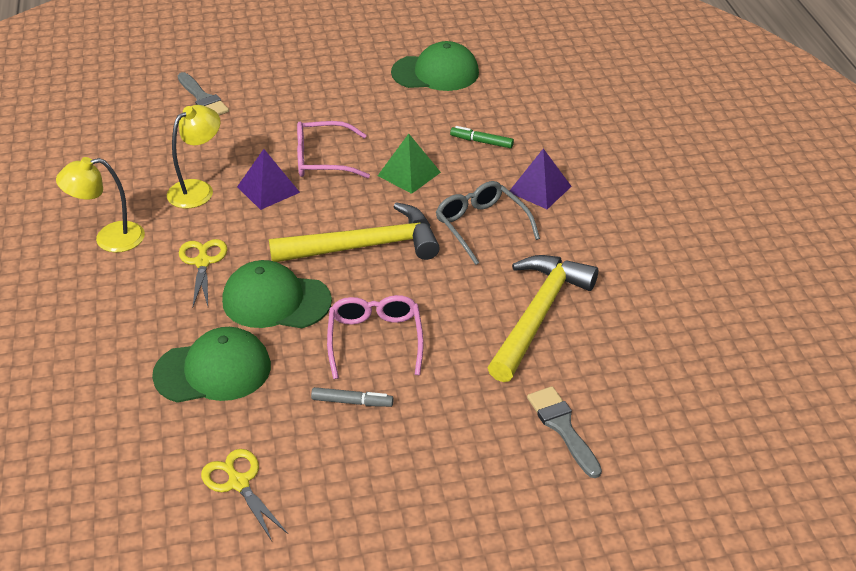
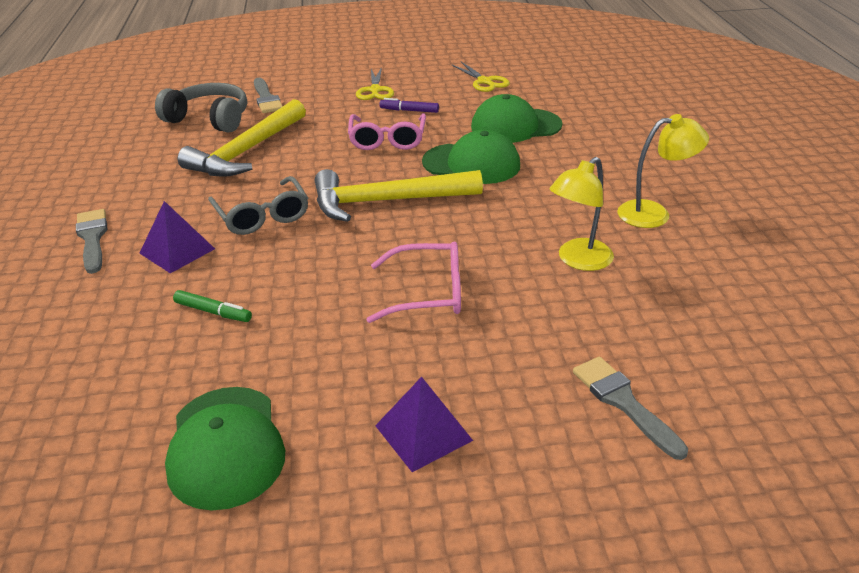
camera: 175 degrees left, 5 degrees down
yellow scissors [179,239,227,306] -> yellow scissors moved to [356,67,394,100]
purple pyramid [237,149,300,210] -> purple pyramid moved to [375,377,473,472]
grey marker [311,387,394,407] -> purple marker [379,98,439,113]
green pyramid [378,134,441,194] -> none
green cap [391,41,479,91] -> green cap turned 105 degrees counterclockwise [165,387,285,510]
none -> grey brush [76,209,107,274]
none -> grey headphones [155,83,247,132]

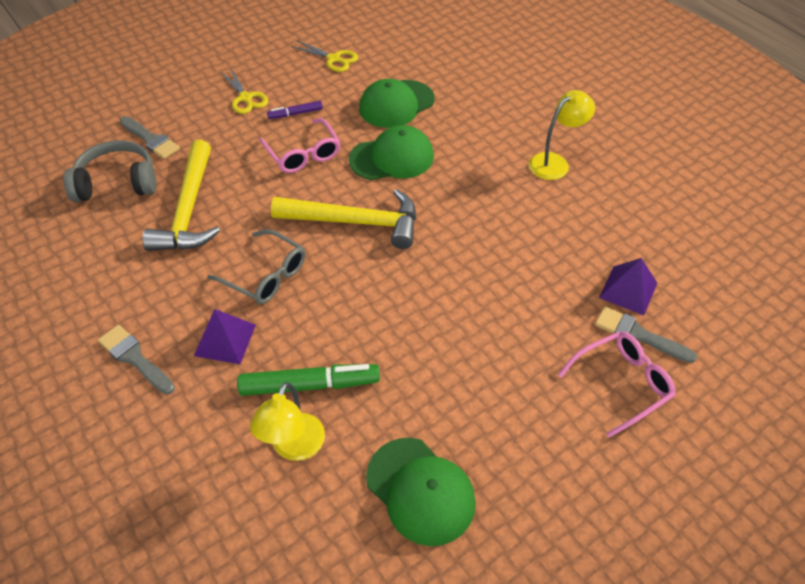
camera: 30 degrees left, 15 degrees up
green marker [173,290,252,322] -> green marker [237,364,380,396], size x1.87
yellow hammer [315,169,483,222] -> yellow hammer turned 135 degrees counterclockwise [271,189,416,249]
pink glasses [367,242,461,323] -> pink glasses moved to [558,332,676,438]
purple pyramid [375,377,473,472] -> purple pyramid moved to [599,258,657,315]
yellow lamp [550,157,614,271] -> yellow lamp moved to [250,382,325,461]

